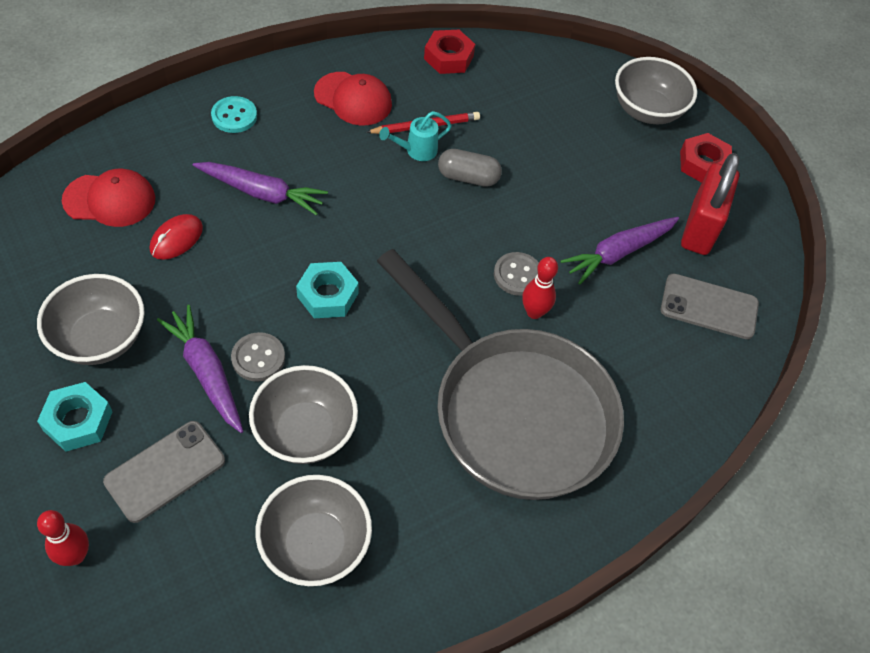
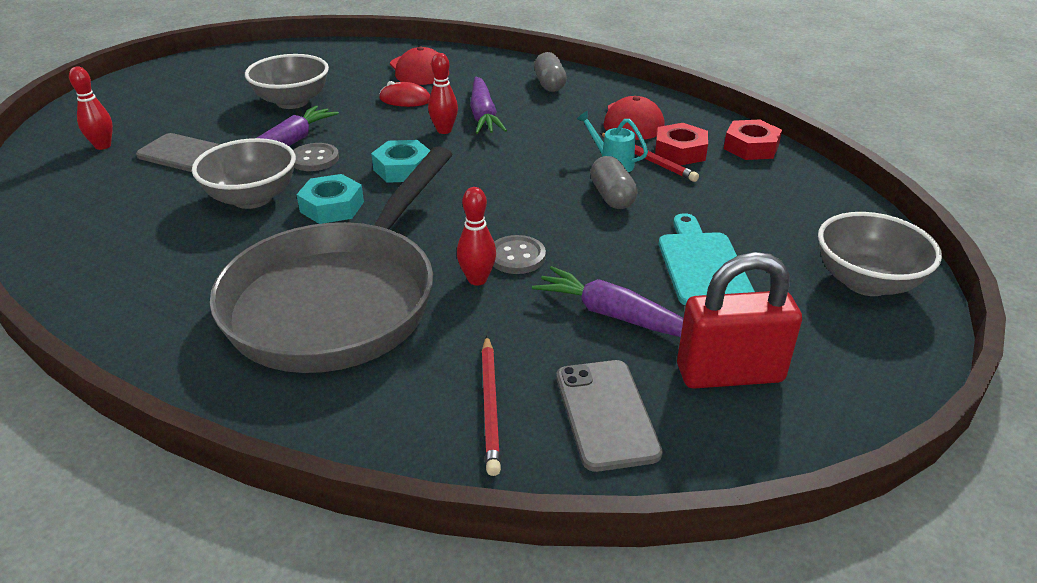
camera: 70 degrees right, 20 degrees down
turquoise nut [37,382,113,452] -> turquoise nut moved to [296,174,364,224]
turquoise button [211,96,257,133] -> grey capsule [534,52,567,92]
grey bowl [255,475,372,586] -> none
red nut [680,133,732,183] -> red nut moved to [655,123,708,166]
none -> red bowling pin [428,53,458,134]
none -> red pencil [482,336,501,476]
none -> turquoise cutting board [659,213,755,306]

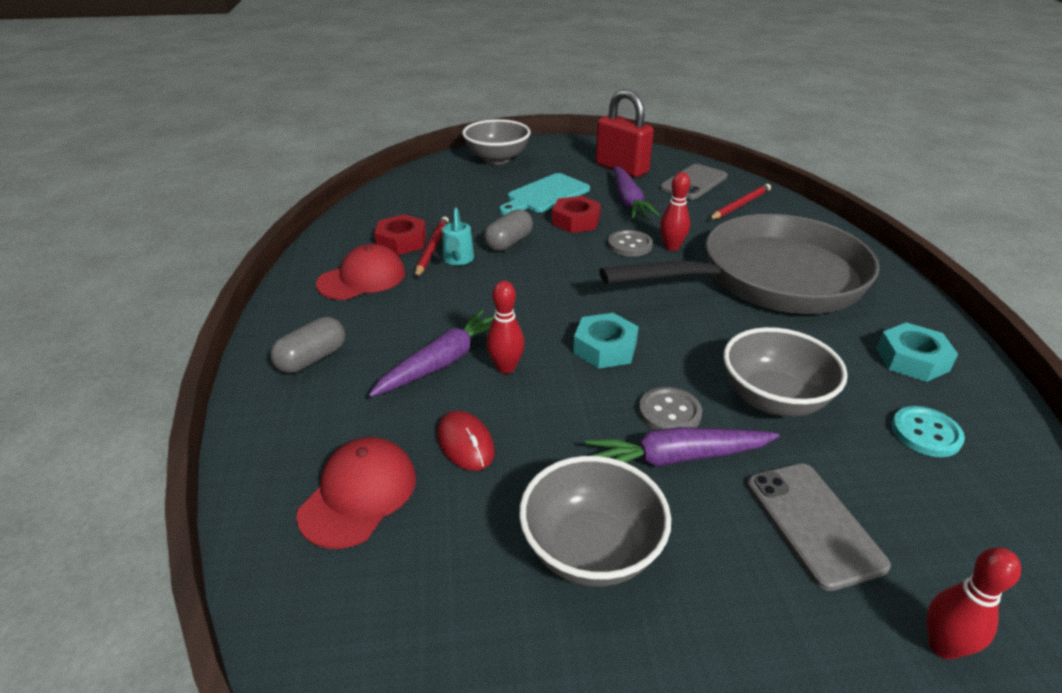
camera: 130 degrees left, 0 degrees up
turquoise nut [296,174,364,224] -> turquoise nut moved to [876,322,958,382]
red nut [724,120,782,160] -> red nut moved to [552,196,601,233]
none -> turquoise button [891,406,965,457]

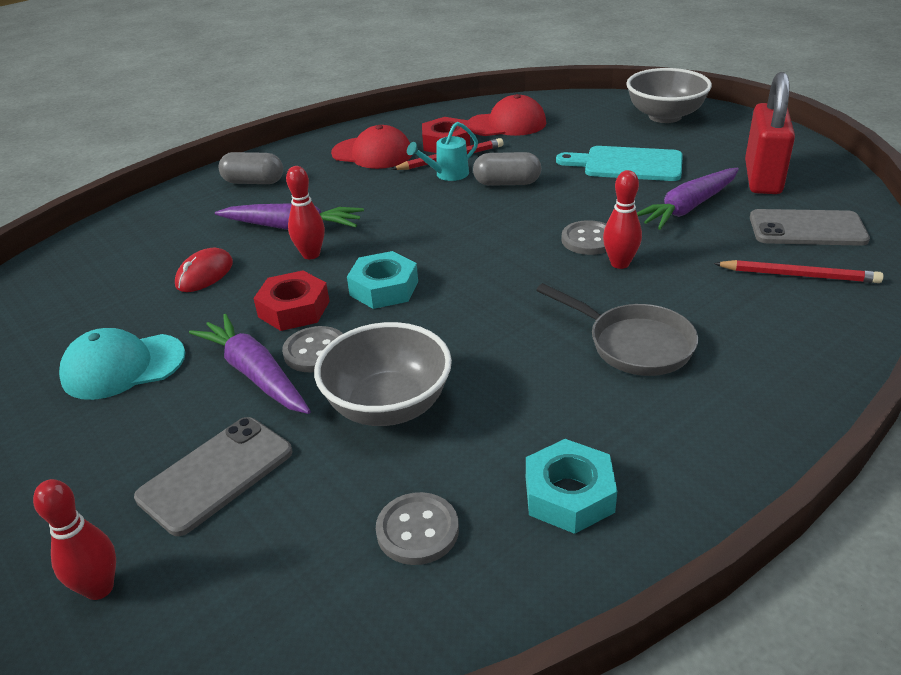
camera: 60 degrees right, 0 degrees up
red cap [296,437,416,549] -> red cap moved to [468,94,546,136]
grey bowl [519,456,671,587] -> turquoise cap [59,328,186,400]
red nut [552,196,601,233] -> red nut moved to [253,270,330,331]
grey pan [599,214,879,314] -> grey pan [536,283,698,376], size x0.46
turquoise button [891,406,965,457] -> grey button [376,492,459,565]

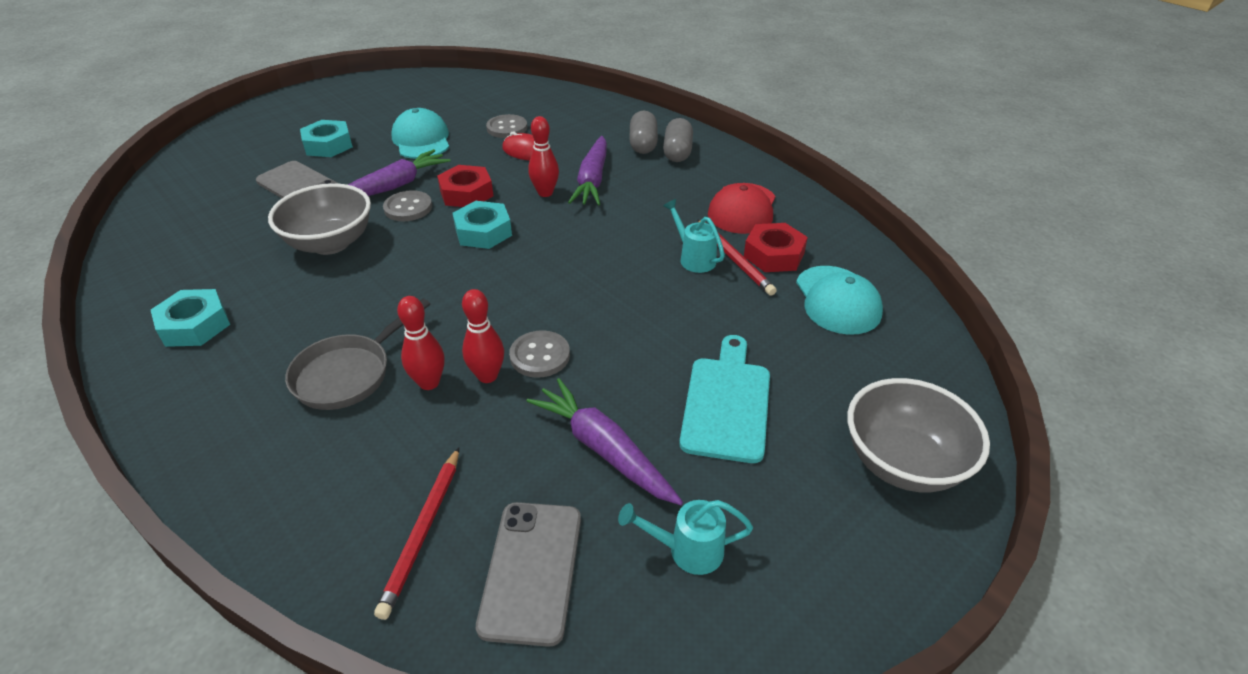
camera: 85 degrees right, 5 degrees up
red bowling pin [33,479,116,600] -> red bowling pin moved to [397,296,445,390]
grey button [376,492,459,565] -> grey button moved to [486,114,527,138]
red cap [468,94,546,136] -> turquoise cap [796,266,883,335]
grey capsule [473,152,541,186] -> grey capsule moved to [629,111,658,154]
red padlock [745,72,795,194] -> turquoise watering can [618,500,753,575]
none -> turquoise nut [300,120,353,157]

